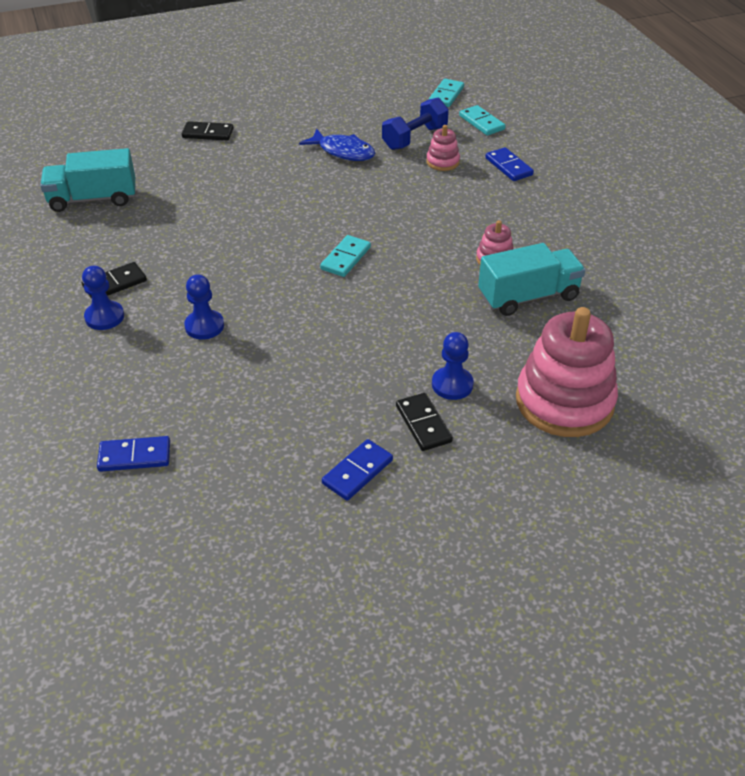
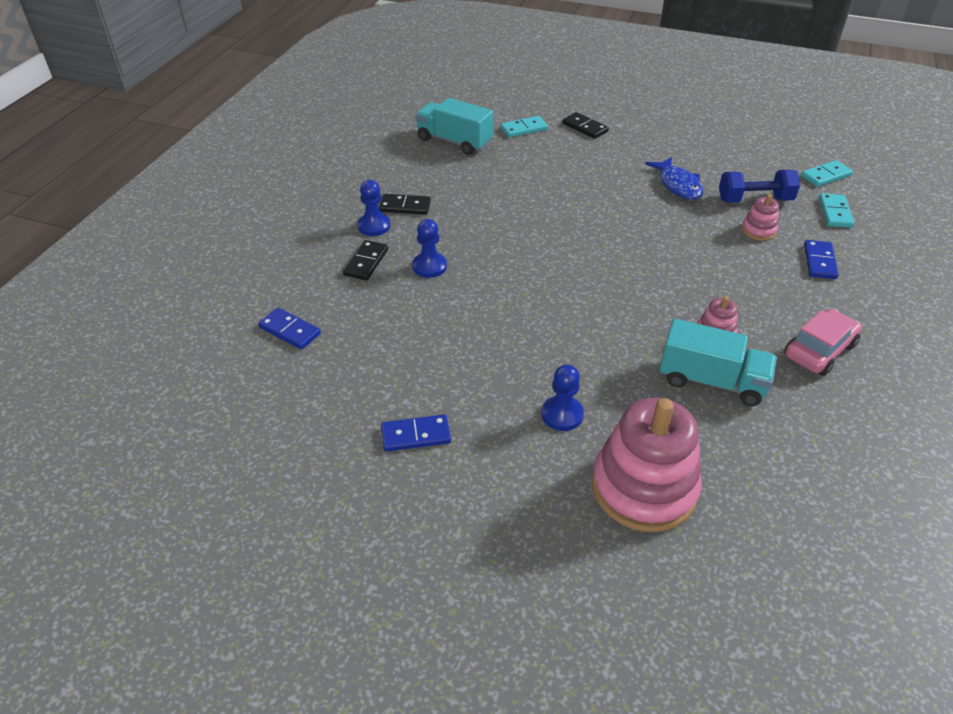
camera: 40 degrees right, 0 degrees up
turquoise domino [320,235,371,277] -> turquoise domino moved to [501,116,548,138]
black domino [396,393,453,451] -> black domino moved to [343,240,388,280]
none -> pink car [784,309,862,376]

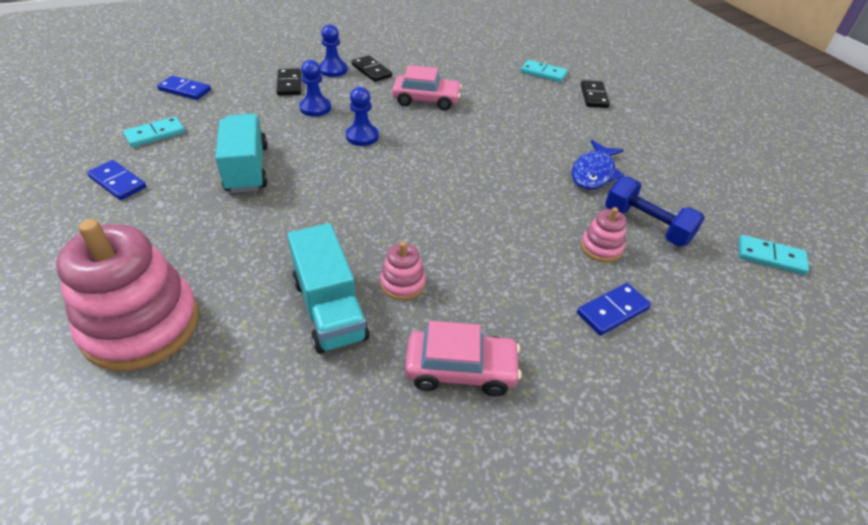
camera: 45 degrees right, 0 degrees up
blue domino [258,308,321,350] -> blue domino turned 60 degrees counterclockwise [157,76,211,100]
black domino [343,240,388,280] -> black domino turned 75 degrees counterclockwise [277,68,301,96]
turquoise truck [415,98,493,155] -> turquoise truck moved to [215,114,268,193]
blue pawn [542,364,584,431] -> blue pawn moved to [346,87,379,146]
turquoise domino [819,193,854,228] -> turquoise domino moved to [123,117,185,148]
none -> pink car [392,65,462,111]

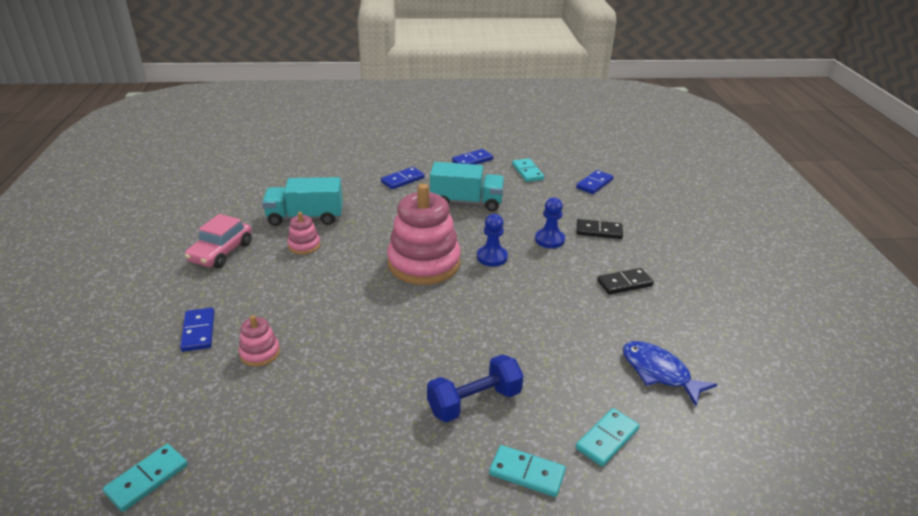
camera: 110 degrees right, 10 degrees down
pink stacking toy [56,219,199,371] -> pink stacking toy moved to [387,184,461,285]
blue pawn [319,24,348,77] -> none
pink car [392,65,462,111] -> none
blue fish [572,140,624,190] -> blue fish moved to [623,341,717,406]
black domino [581,80,610,108] -> turquoise domino [489,445,566,497]
blue dumbbell [605,176,705,247] -> blue dumbbell moved to [427,354,524,422]
none -> blue domino [381,167,425,189]

